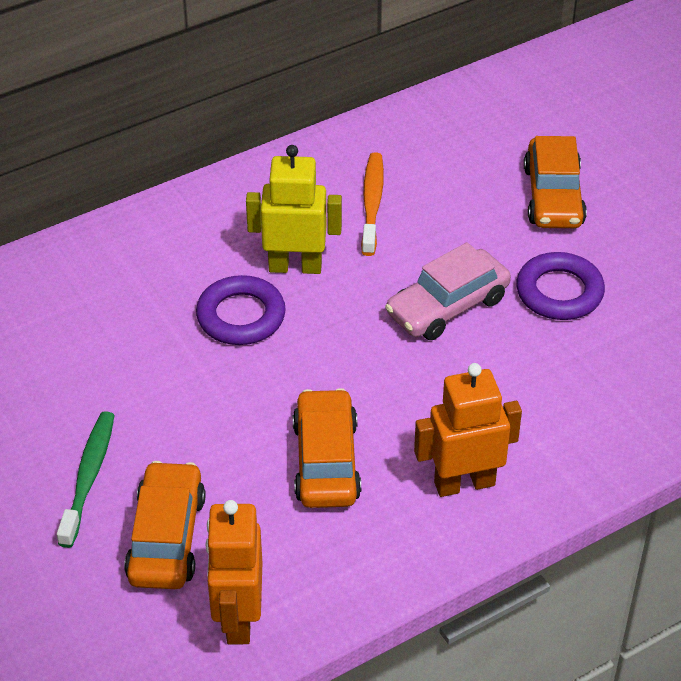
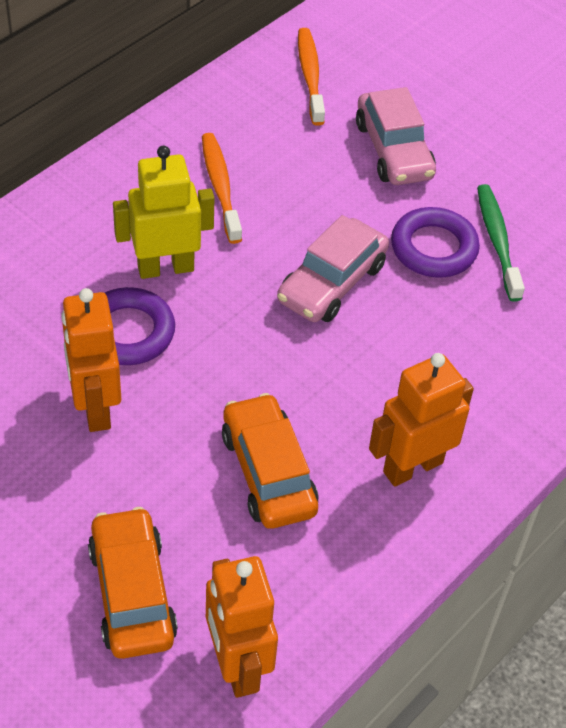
camera: 20 degrees left, 5 degrees up
green toothbrush [57,411,115,548] -> green toothbrush moved to [477,184,525,302]
orange car [524,136,587,228] -> pink car [356,87,436,185]
none -> orange robot [62,288,121,432]
none -> orange toothbrush [298,28,325,126]

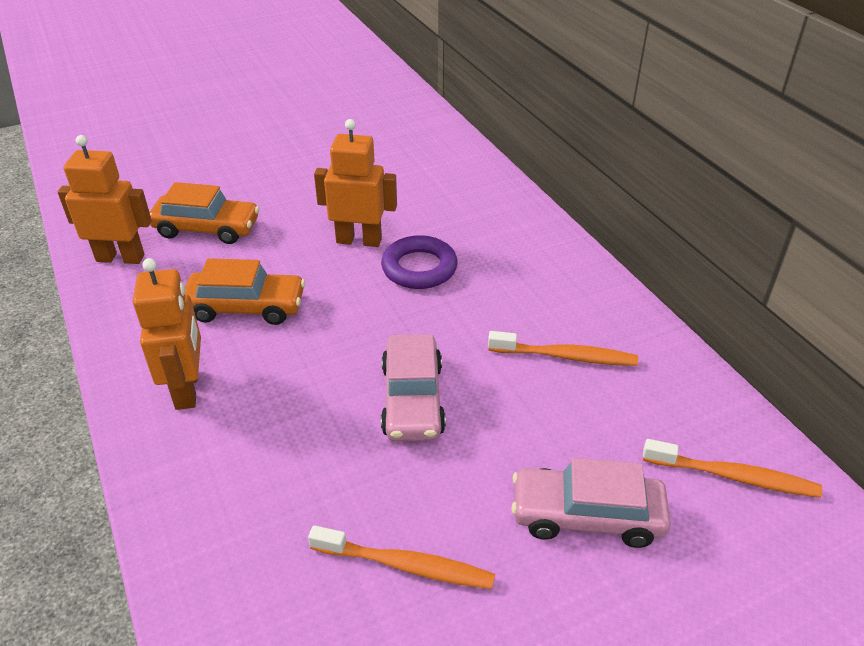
camera: 115 degrees right, 10 degrees down
yellow robot [113,146,214,279] -> none
pink car [277,215,389,322] -> pink car turned 150 degrees counterclockwise [381,334,446,441]
purple ring [391,207,480,278] -> none
green toothbrush [477,184,525,302] -> orange toothbrush [308,525,495,589]

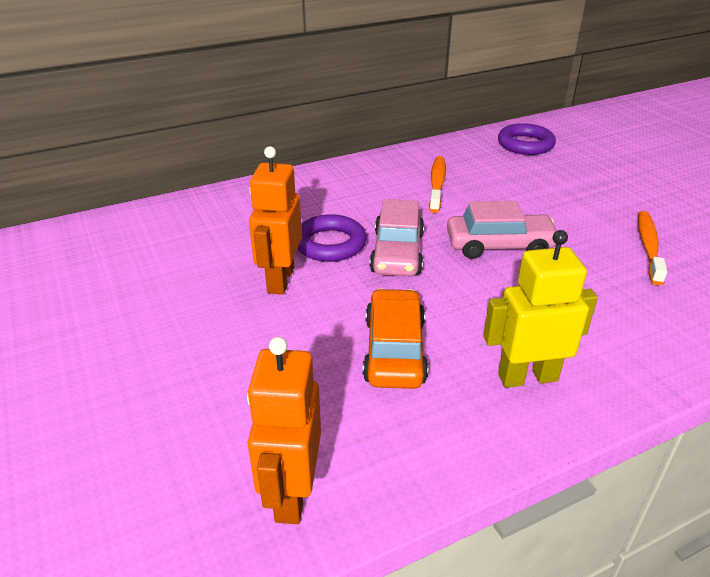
camera: 90 degrees left, 5 degrees down
orange robot [133,258,201,410] -> yellow robot [483,230,598,388]
orange car [150,182,259,244] -> none
pink car [511,458,671,548] -> pink car moved to [370,199,424,276]
orange toothbrush [643,439,822,498] -> purple ring [498,123,556,155]

